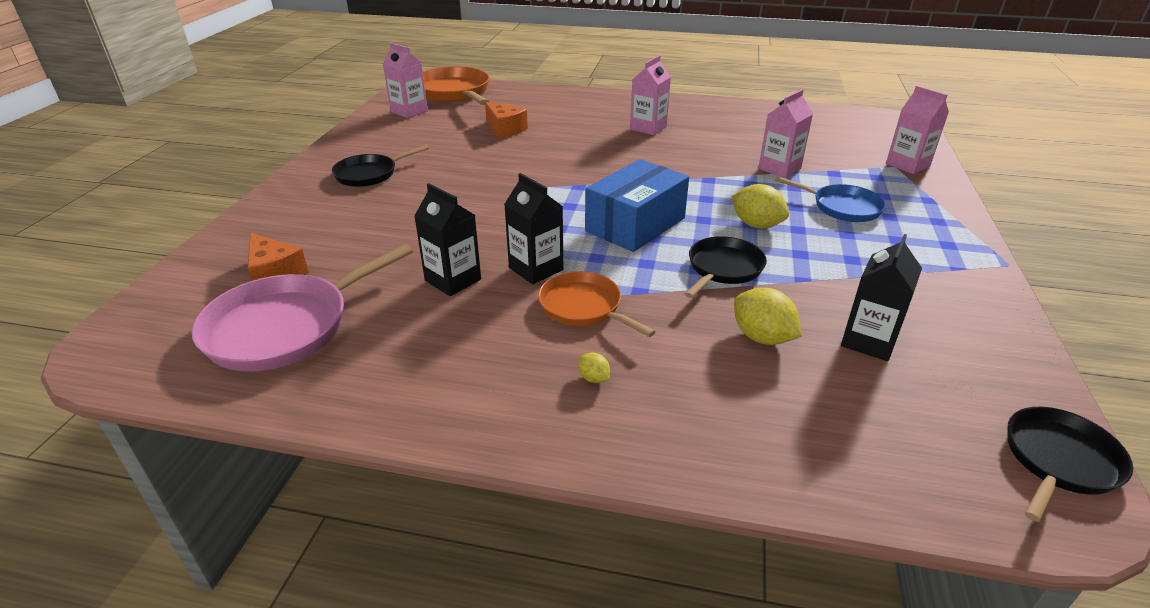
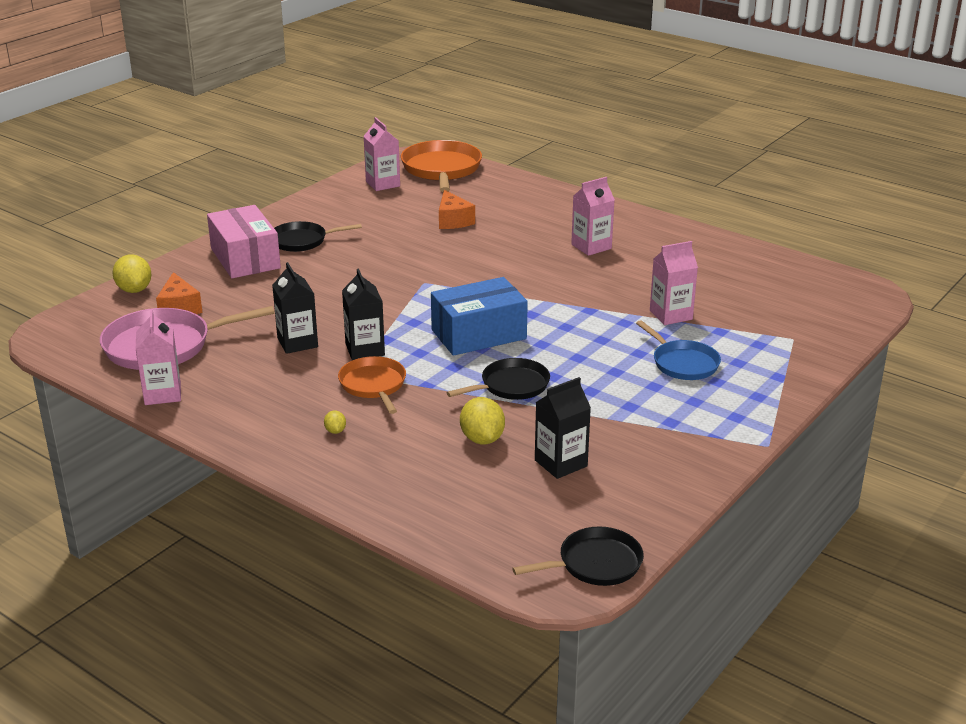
camera: 25 degrees right, 5 degrees down
yellow lemon [731,184,789,228] -> yellow lemon moved to [112,254,151,293]
pink carton [886,86,949,174] -> pink carton moved to [136,309,181,405]
none -> pink box [207,205,281,278]

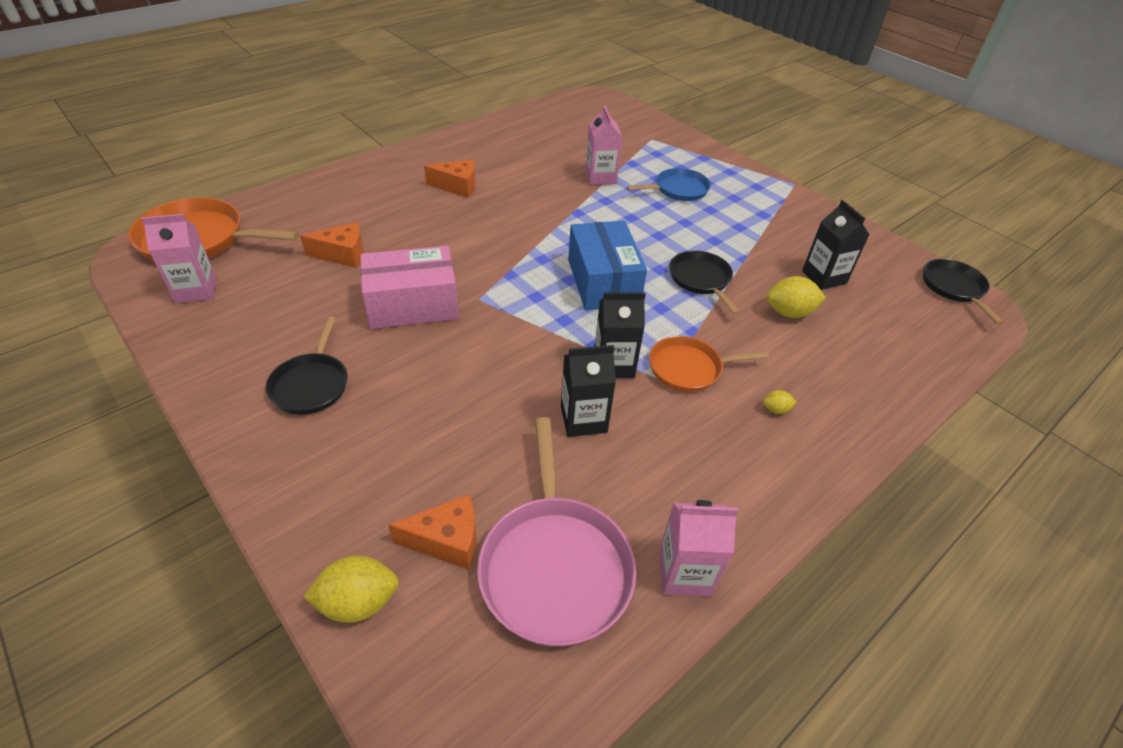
camera: 80 degrees left, 15 degrees up
pink box [207,205,281,278] -> pink box moved to [360,246,459,329]
pink carton [571,177,615,256] -> orange cheese [424,159,475,198]

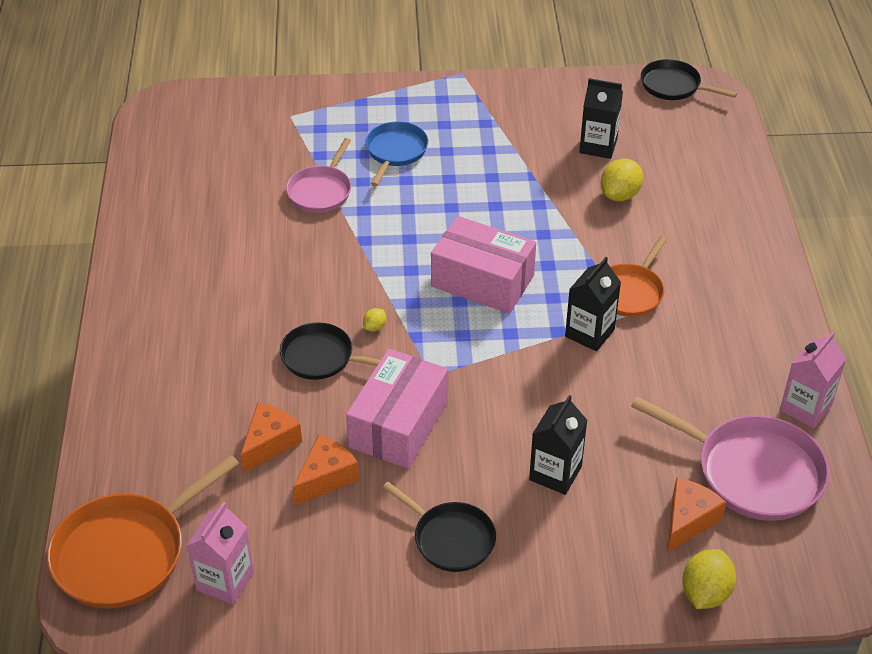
camera: 50 degrees left, 0 degrees up
orange cheese [424,159,475,198] -> orange cheese moved to [293,435,359,505]
black carton [561,345,616,437] -> black carton moved to [529,395,588,495]
blue box [568,221,647,310] -> pink box [431,216,536,313]
pink carton [585,105,622,185] -> pink pan [286,138,351,213]
black pan [669,250,741,315] -> black pan moved to [280,322,381,380]
yellow lemon [763,390,796,414] -> yellow lemon moved to [363,308,386,331]

